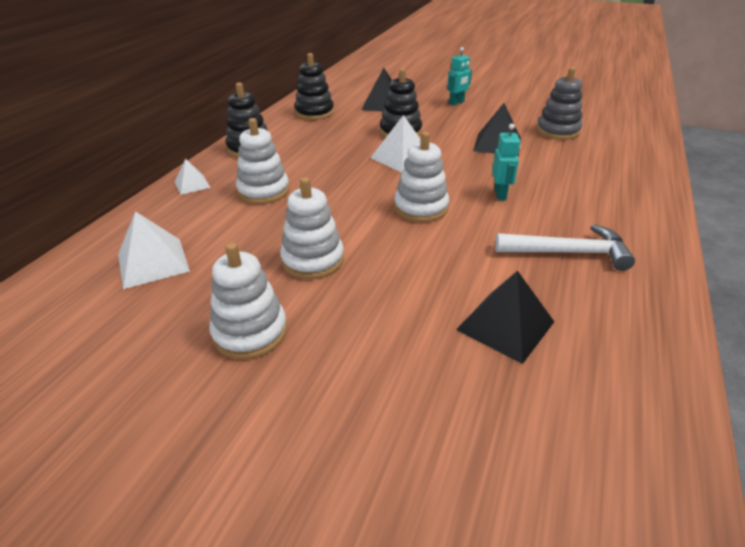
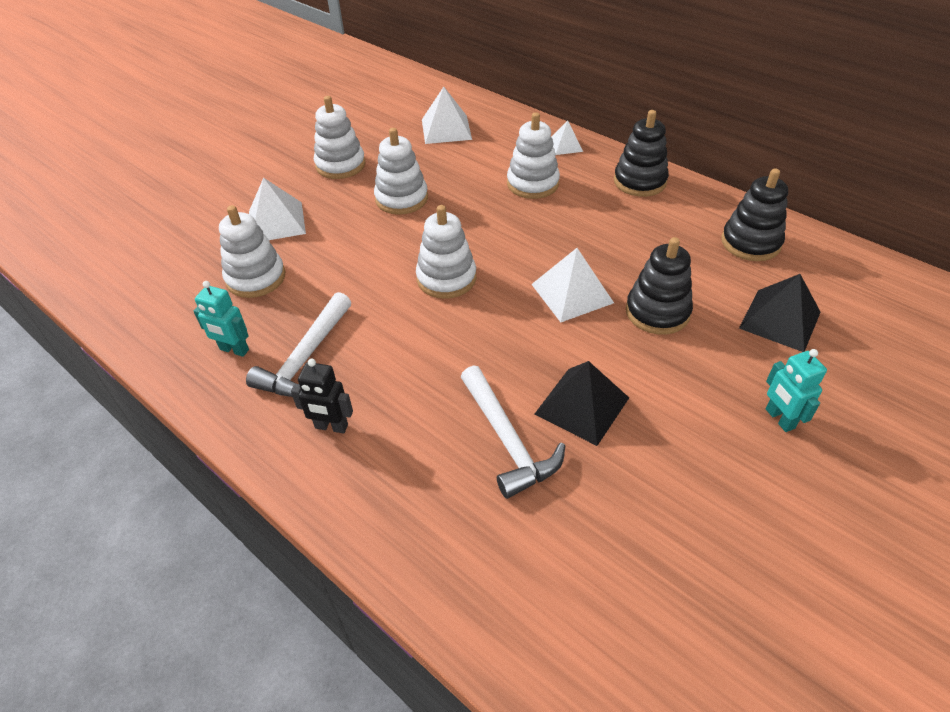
camera: 110 degrees right, 10 degrees up
black pyramid [456,271,554,364] -> white stacking toy [219,205,286,298]
turquoise robot [492,124,520,200] -> turquoise robot moved to [193,281,249,357]
grey stacking toy [537,67,582,140] -> none
none -> white pyramid [249,178,306,240]
none -> black robot [291,359,353,434]
none -> white hammer [461,365,565,499]

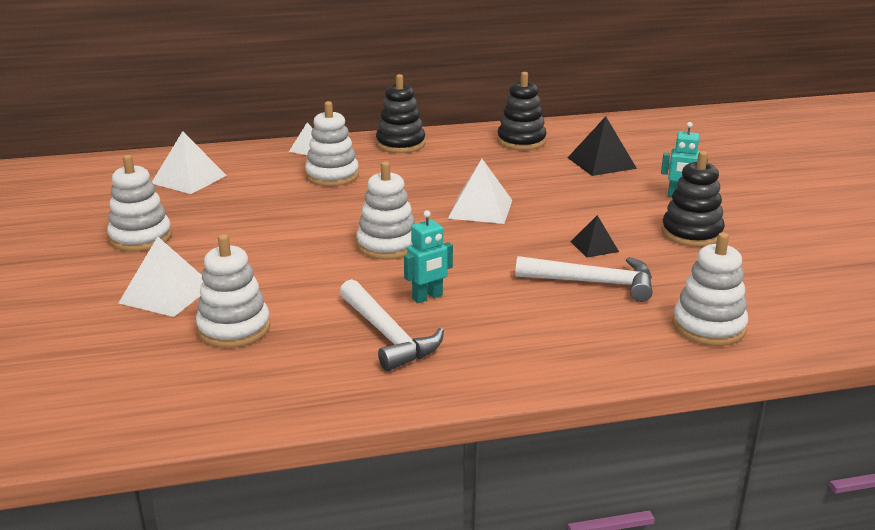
camera: 55 degrees left, 20 degrees down
turquoise robot [193,281,249,357] -> turquoise robot moved to [404,210,453,303]
black robot [291,359,353,434] -> none
white stacking toy [374,128,428,215] -> white stacking toy moved to [672,232,748,346]
black pyramid [535,361,629,446] -> black pyramid [571,215,619,258], size x0.59
black stacking toy [626,237,693,335] -> black stacking toy moved to [661,151,725,247]

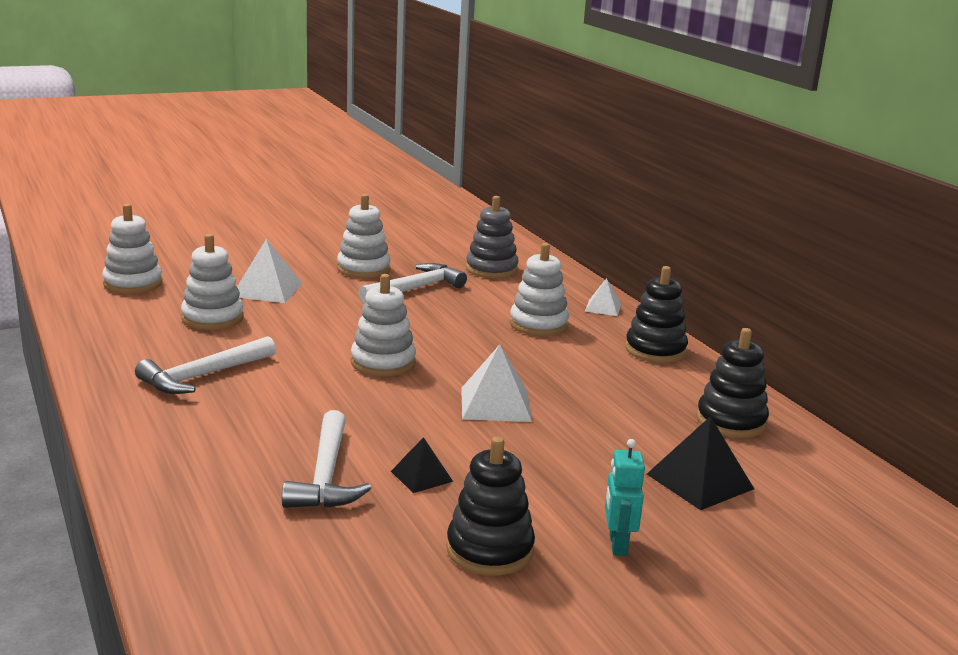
camera: 75 degrees right, 5 degrees down
white pyramid [152,131,227,194] -> grey stacking toy [466,196,519,279]
turquoise robot [404,210,453,303] -> none
white stacking toy [672,232,748,346] -> white stacking toy moved to [102,204,163,294]
none -> white hammer [358,263,467,303]

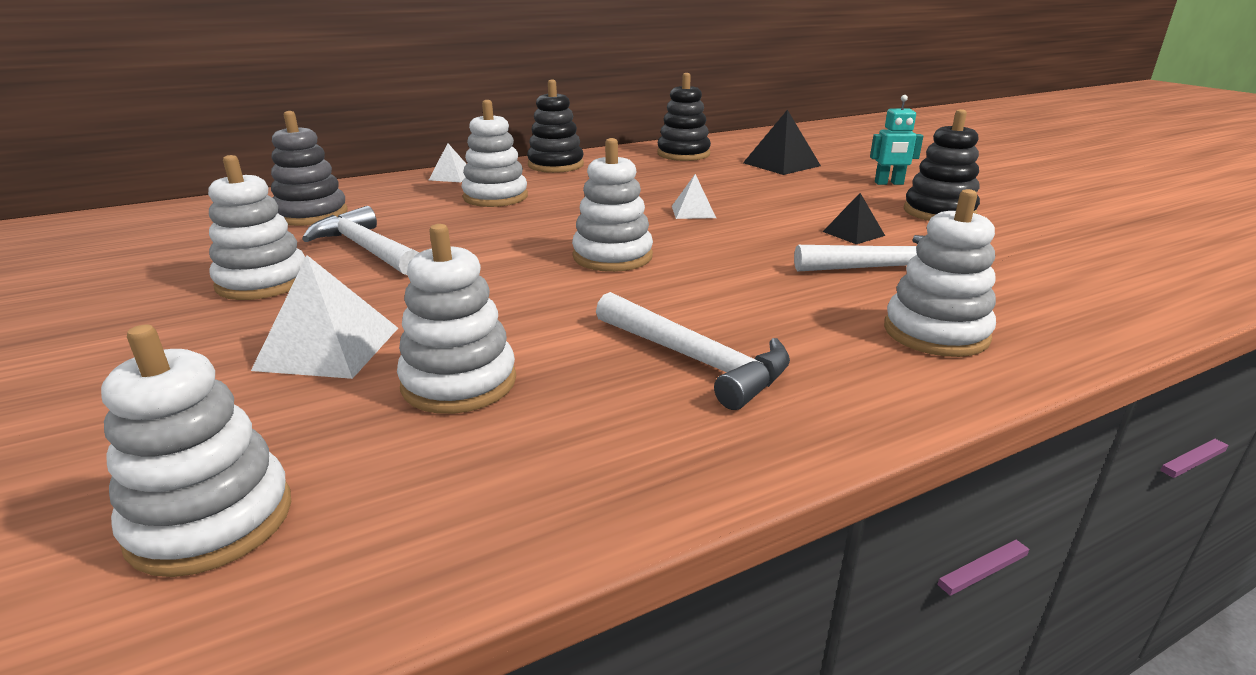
camera: 90 degrees left, 5 degrees up
white pyramid [461,344,532,422] -> white pyramid [672,174,716,219], size x0.59
none -> white stacking toy [884,189,996,357]

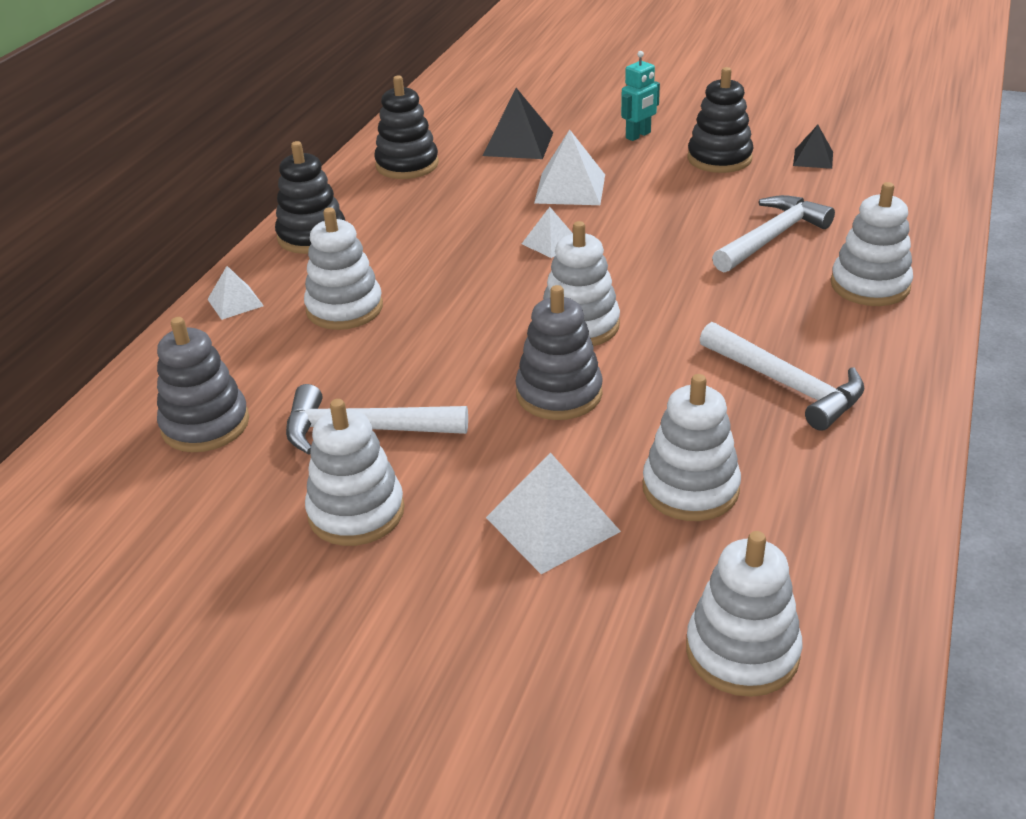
camera: 40 degrees left, 10 degrees up
white hammer [596,292,790,410] -> white hammer turned 45 degrees clockwise [700,322,865,431]
black pyramid [823,193,885,244] -> black pyramid moved to [793,125,833,169]
none -> grey stacking toy [515,285,603,420]
none -> white pyramid [534,129,605,205]

